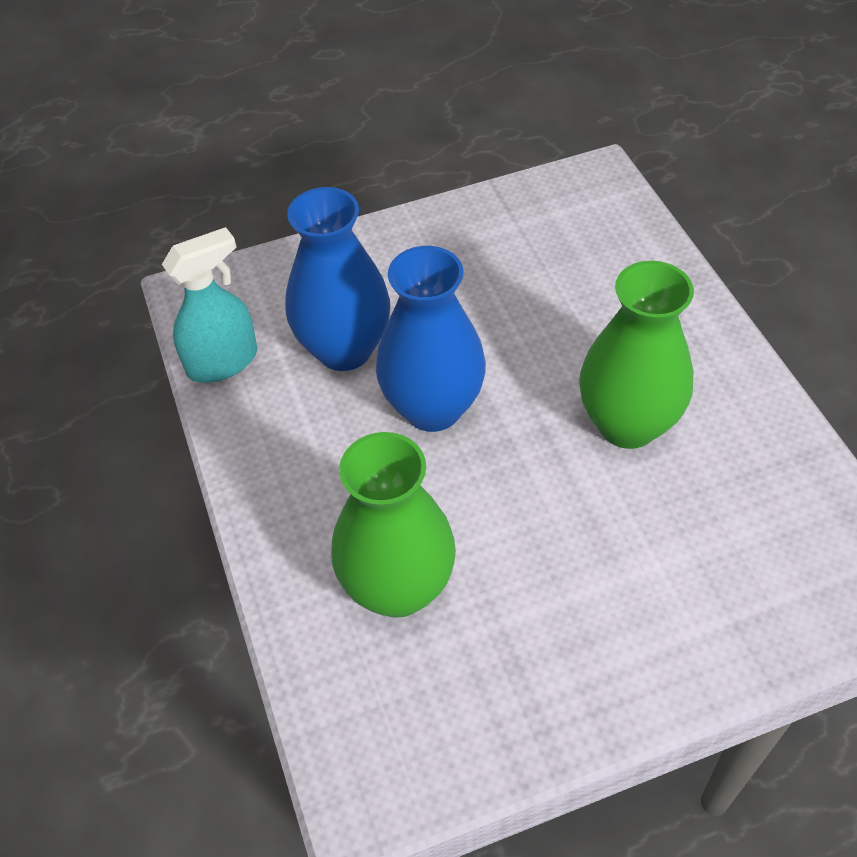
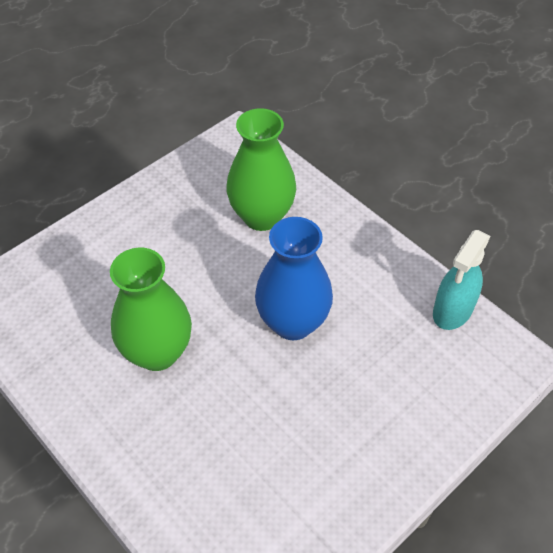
camera: 155 degrees right, 0 degrees up
blue vase [286,187,390,371] -> none

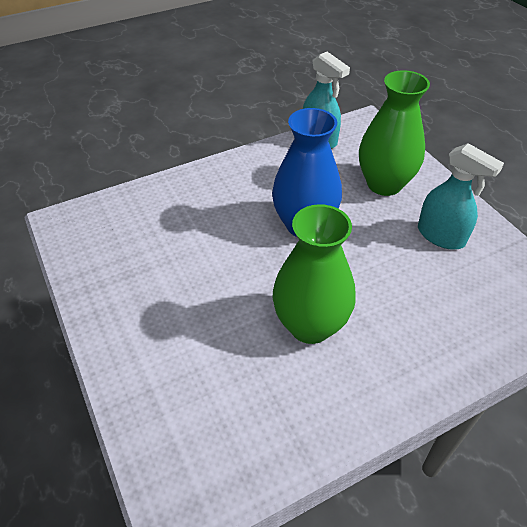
camera: 75 degrees left, 5 degrees down
green vase [226,108,296,231] -> green vase moved to [359,70,430,196]
none -> turquoise spray bottle [418,143,504,250]

